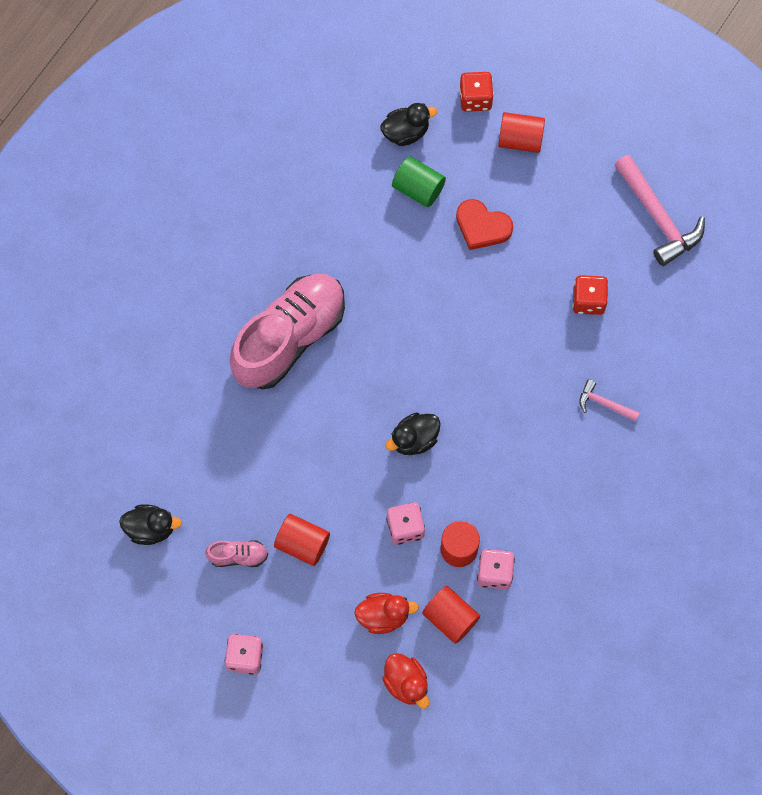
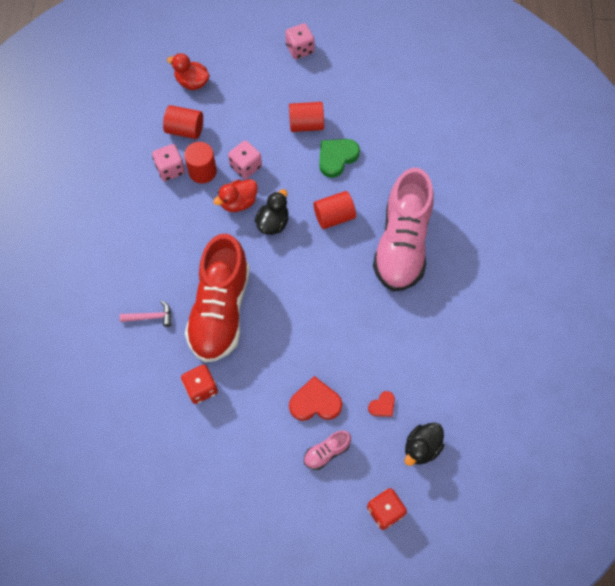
camera: 150 degrees right, 5 degrees down
black duck [119,505,182,545] -> none
pink shoe [205,540,268,567] -> pink shoe moved to [304,431,351,470]
red duck [354,593,419,634] -> red duck moved to [213,179,258,212]
green cylinder [392,156,446,207] -> red heart [368,391,395,417]
red cylinder [498,112,545,153] -> red cylinder moved to [314,191,356,229]
pink hammer [614,154,705,266] -> none
none -> red shoe [185,234,250,362]
none -> green heart [319,139,360,178]

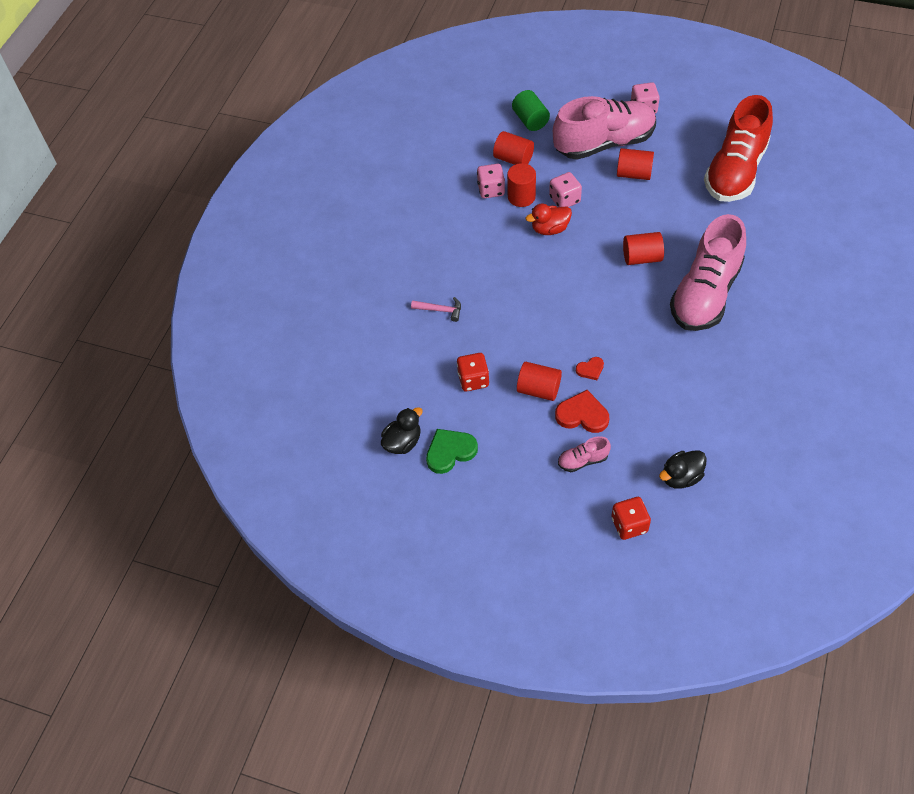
camera: 20 degrees right, 10 degrees down
red duck [167,53,210,90] -> green cylinder [512,90,550,131]
red shoe [185,234,250,362] -> red shoe moved to [704,95,773,202]
black duck [255,189,288,235] -> black duck moved to [381,407,423,454]
green heart [319,139,360,178] -> green heart moved to [426,429,478,474]
red heart [368,391,395,417] -> red heart moved to [576,357,604,380]
none -> red cylinder [517,362,562,401]
none -> pink shoe [553,96,656,160]

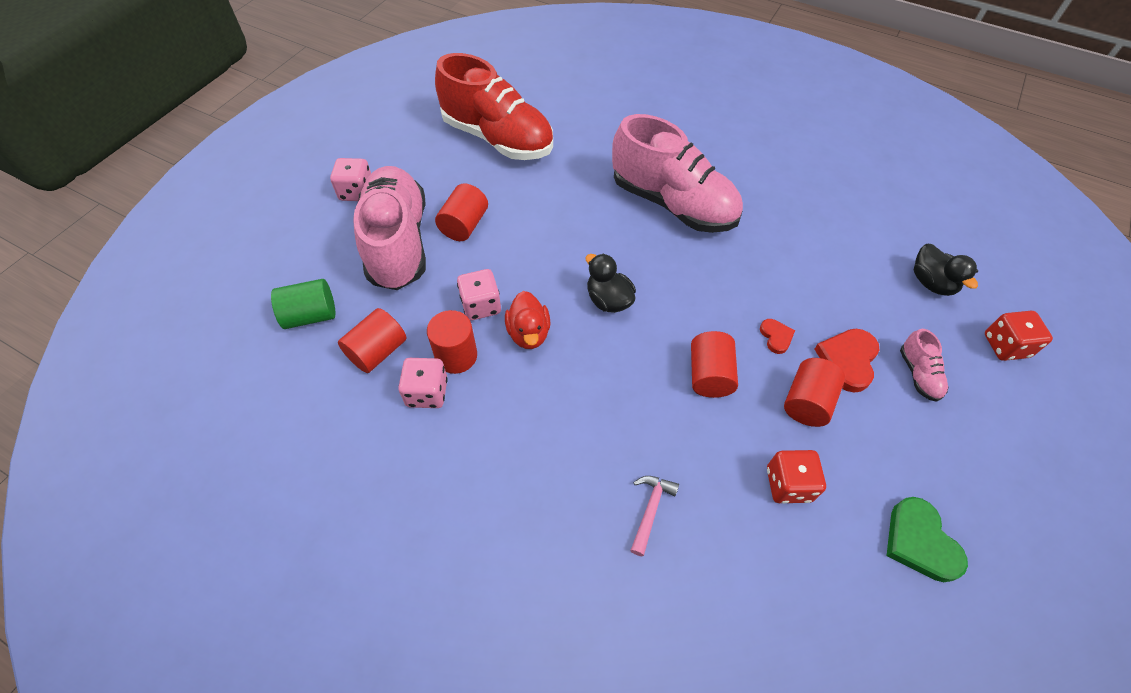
camera: 85 degrees left, 0 degrees up
black duck [381,407,423,454] -> black duck moved to [586,253,636,313]
red cylinder [623,232,664,265] -> red cylinder moved to [691,331,738,398]

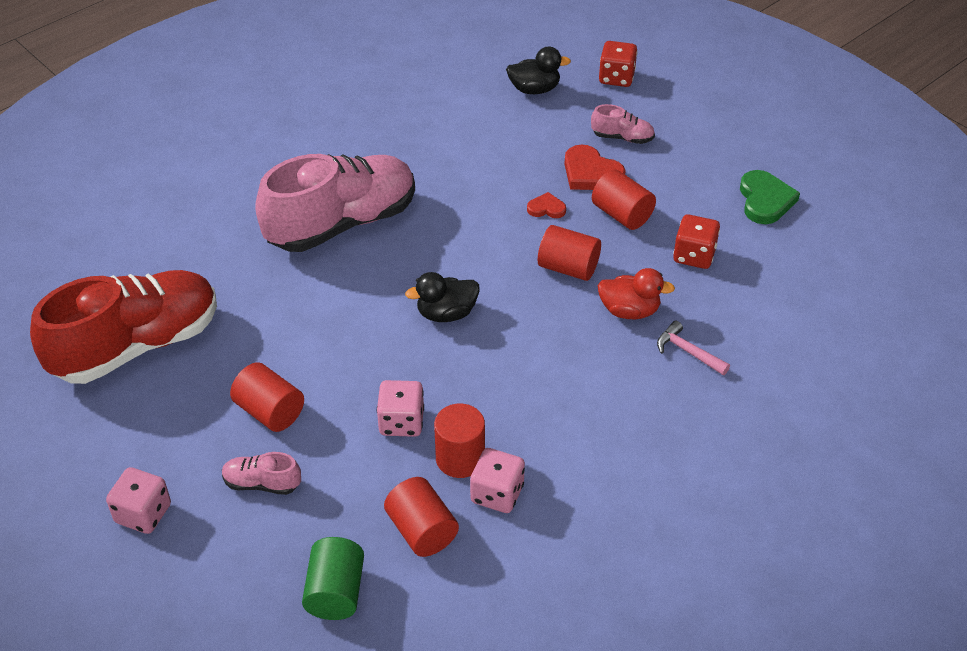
camera: 70 degrees left, 10 degrees down
pink shoe [353,166,426,290] -> pink shoe [222,452,301,495], size x0.41
red duck [505,291,551,349] -> red duck moved to [597,268,675,319]
green heart [887,497,968,582] -> green heart turned 90 degrees counterclockwise [740,170,800,224]

